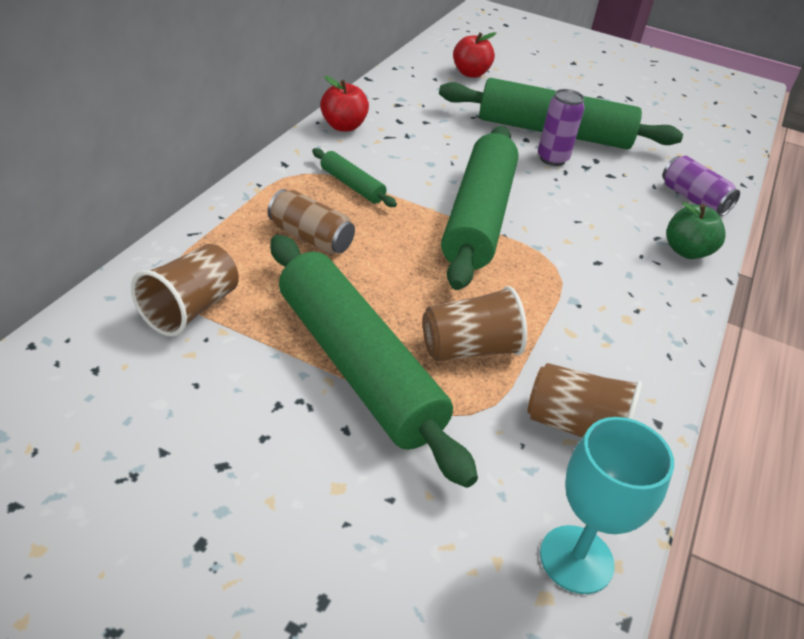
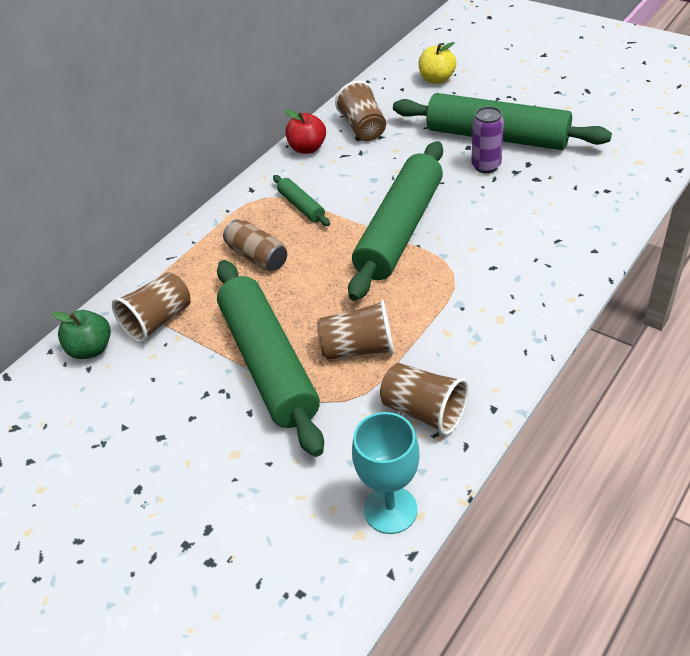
camera: 20 degrees right, 5 degrees up
red apple [453,32,496,78] -> yellow apple [418,42,456,84]
purple can [662,156,740,216] -> none
green apple [666,202,726,259] -> green apple moved to [52,310,111,359]
none -> brown cup [335,81,386,141]

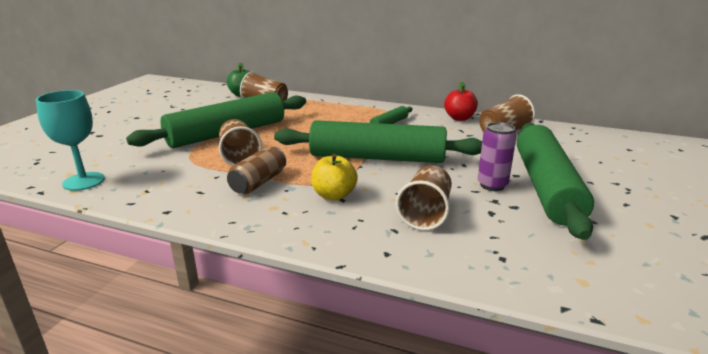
camera: 70 degrees right, 20 degrees down
brown can [223,219,287,271] -> brown can moved to [227,147,286,194]
brown cup [380,363,469,435] -> brown cup moved to [396,165,452,231]
yellow apple [418,42,456,84] -> yellow apple moved to [311,154,358,200]

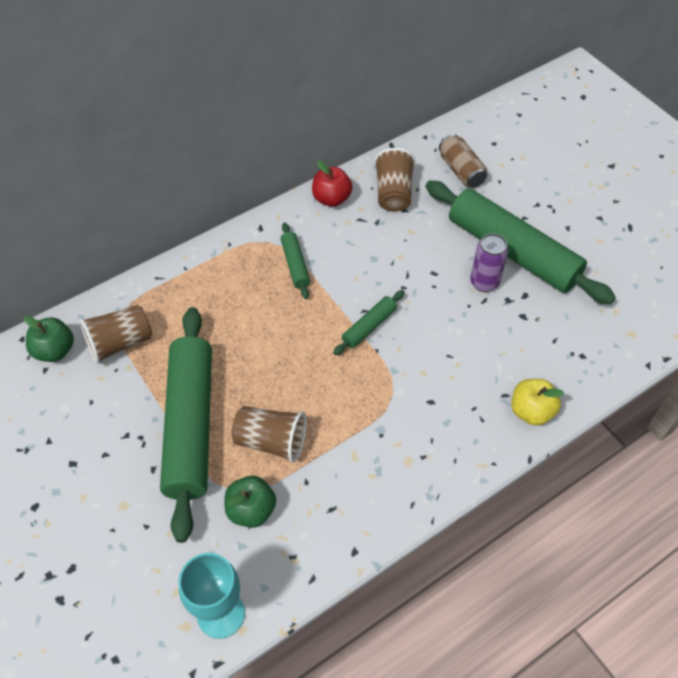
camera: 55 degrees left, 30 degrees up
brown can [227,147,286,194] -> brown can moved to [439,134,487,188]
green rolling pin [274,120,482,163] -> green rolling pin [333,290,405,355], size x0.43
yellow apple [311,154,358,200] -> yellow apple moved to [511,379,564,426]
brown cup [396,165,452,231] -> none
none -> green apple [225,476,276,528]

